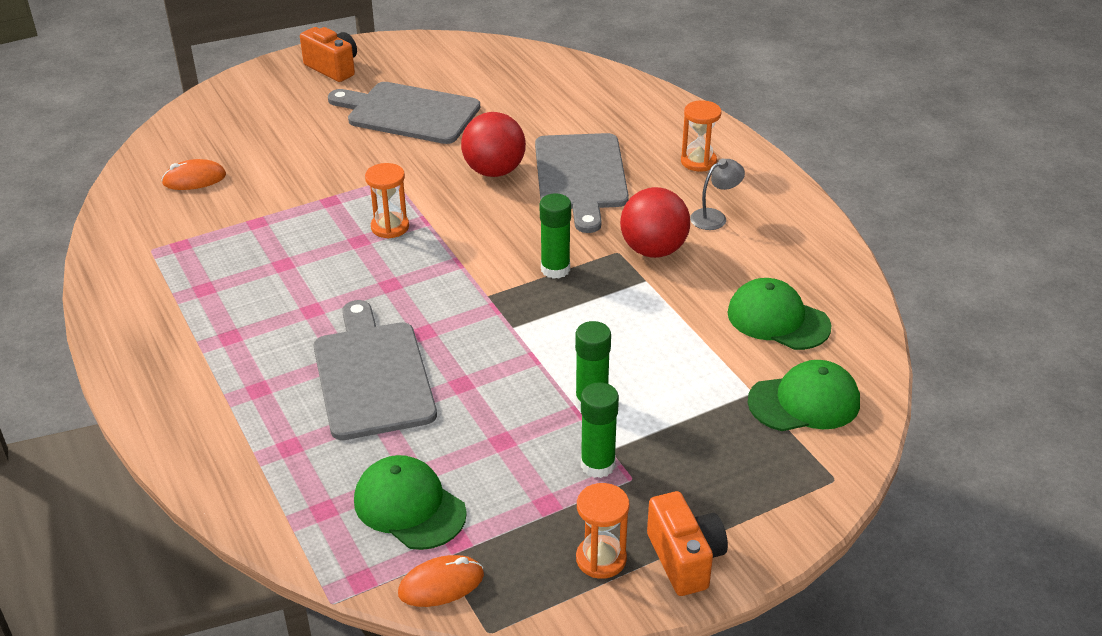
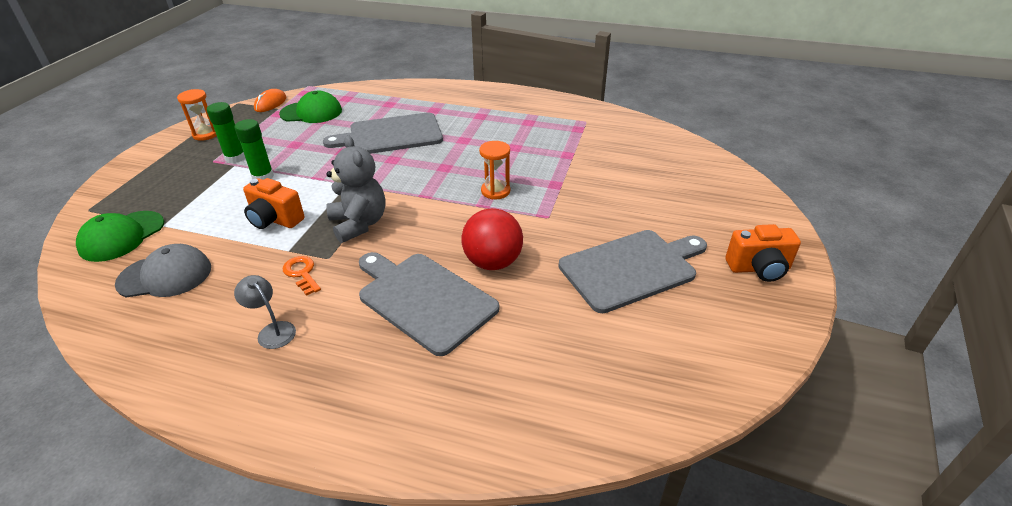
camera: 135 degrees right, 0 degrees up
orange mouse [161,159,226,190] -> none
grey cutting board [314,300,437,440] -> grey cutting board turned 135 degrees clockwise [323,112,443,154]
green glue stick [540,193,571,279] -> grey teddy bear [326,135,385,243]
red ball [620,187,690,258] -> orange key [283,256,321,296]
orange camera [647,491,728,596] -> orange camera moved to [243,178,305,229]
orange hourglass [681,100,721,171] -> none
grey lamp [690,159,745,230] -> grey lamp turned 120 degrees clockwise [234,275,296,349]
green cap [727,278,831,350] -> grey cap [115,244,211,297]

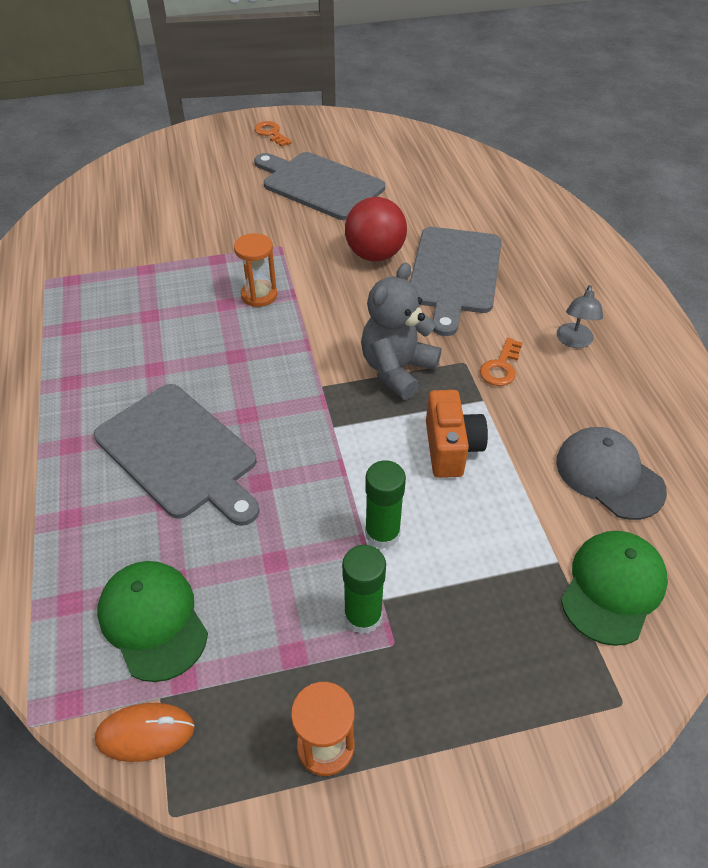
camera: 120 degrees left, 10 degrees up
green cap [76,211,164,262] -> green cap turned 60 degrees counterclockwise [561,531,668,646]
orange camera [725,224,801,282] -> orange key [254,121,292,147]

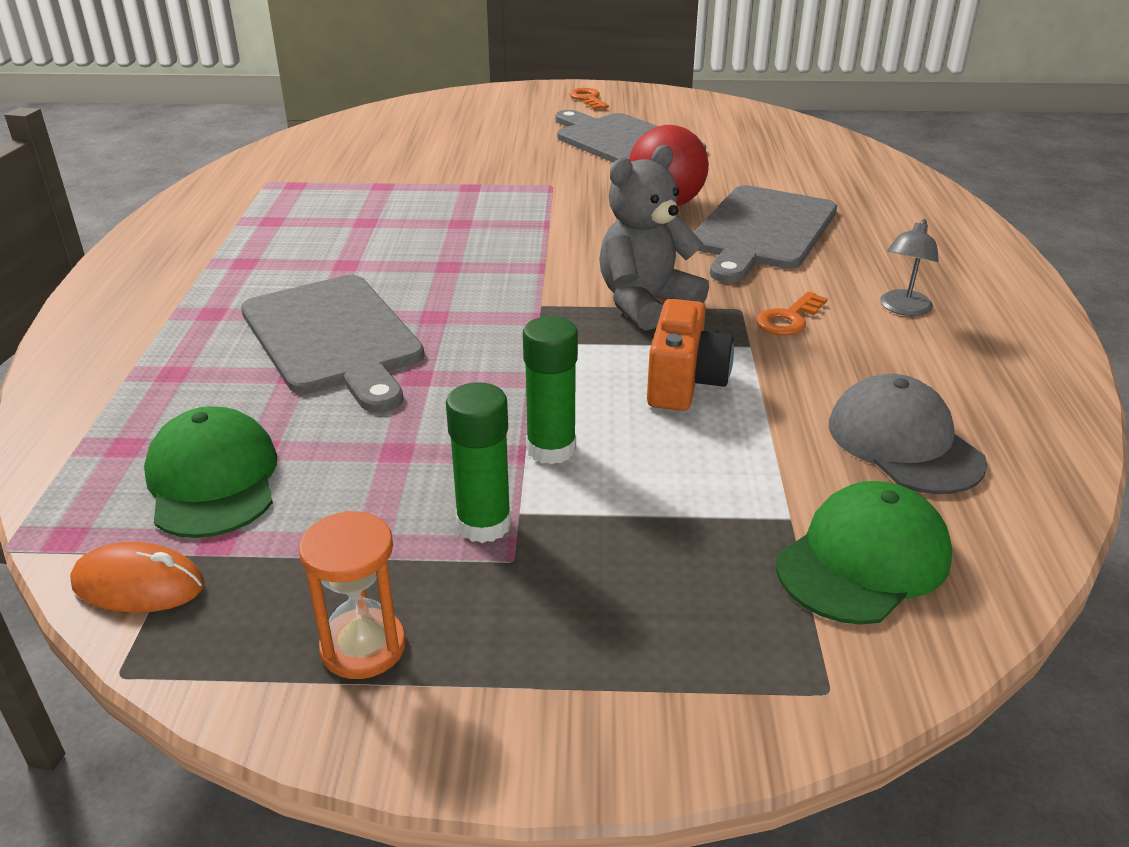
camera: 15 degrees right, 15 degrees down
orange hourglass [234,233,277,307] -> none

